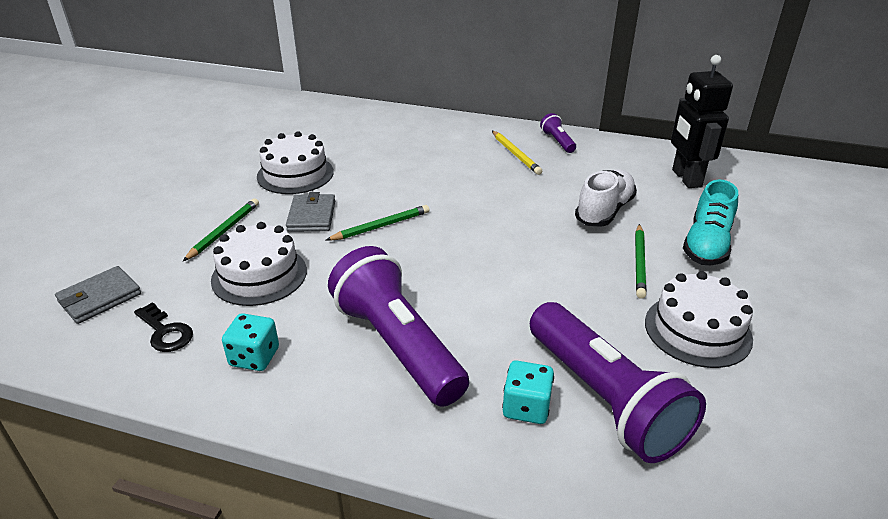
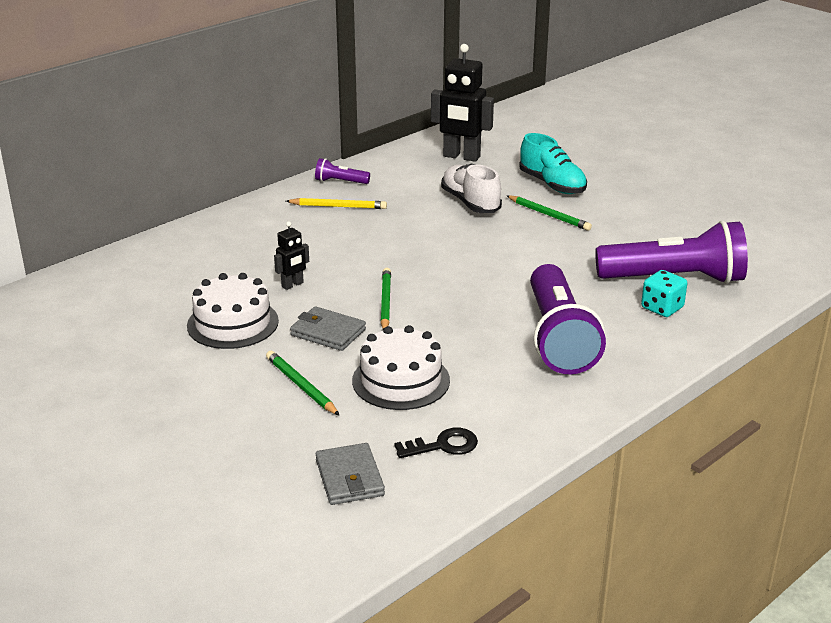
camera: 60 degrees left, 5 degrees down
turquoise dice [222,313,279,371] -> none
purple flashlight [328,246,469,407] -> purple flashlight turned 90 degrees counterclockwise [530,264,606,374]
white cake [645,271,753,368] -> none
none -> black robot [274,221,309,290]

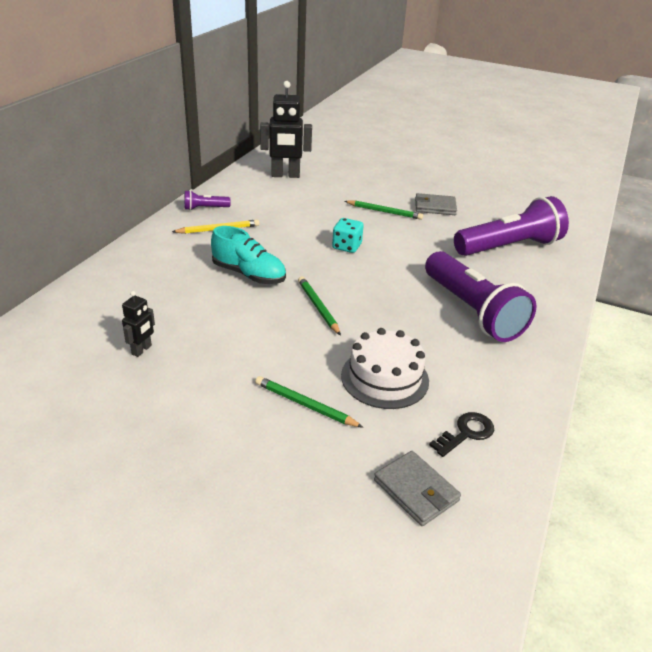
camera: 25 degrees left, 5 degrees up
white cake [187,273,279,349] -> none
black robot [274,221,309,290] -> black robot moved to [122,291,155,357]
grey wallet [290,306,366,351] -> grey wallet moved to [415,193,457,215]
white shoe [441,164,502,213] -> none
turquoise shoe [519,133,587,194] -> turquoise shoe moved to [211,226,286,284]
turquoise dice [641,270,688,317] -> turquoise dice moved to [332,218,364,253]

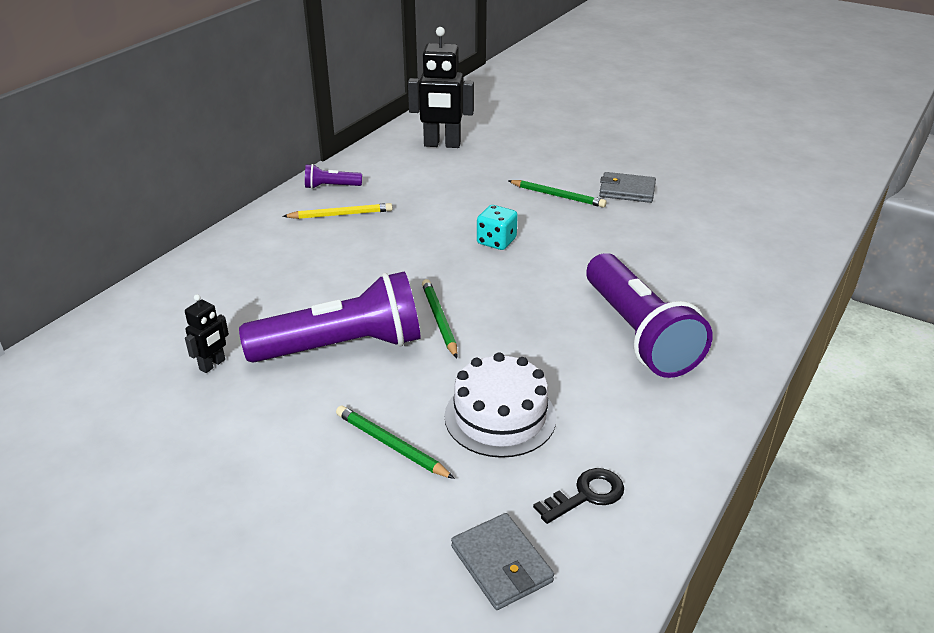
camera: 10 degrees right, 0 degrees up
turquoise shoe [211,226,286,284] -> none
purple flashlight [454,196,569,256] -> purple flashlight moved to [239,271,421,363]

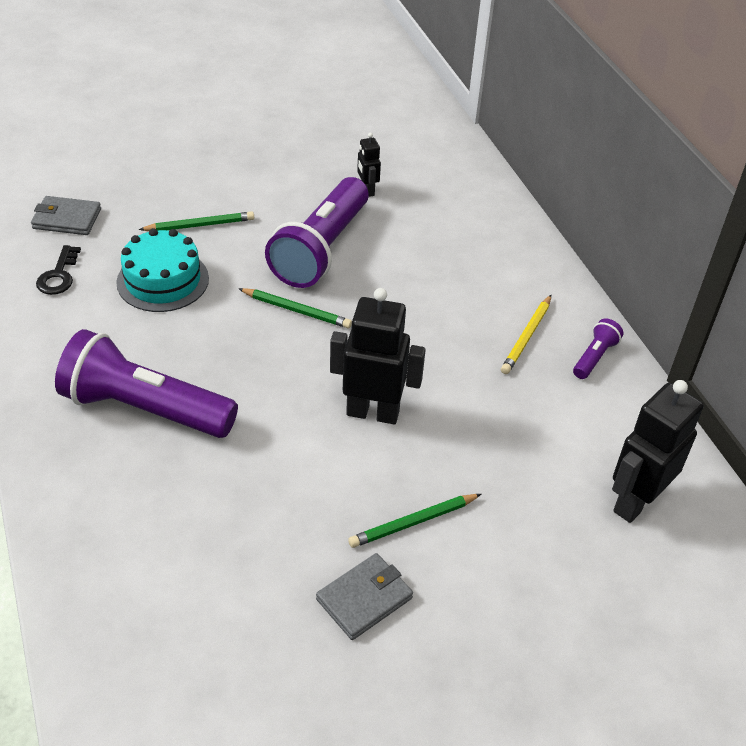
camera: 125 degrees right, 10 degrees up
white cake [444,352,556,458] -> turquoise cake [116,228,209,312]
turquoise dice [477,205,518,250] -> black robot [330,288,426,424]

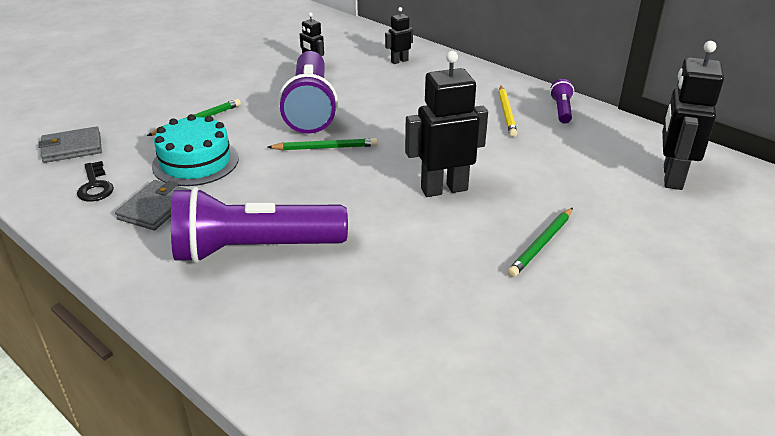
camera: 25 degrees left, 10 degrees down
grey wallet [316,553,413,640] -> grey wallet moved to [115,180,190,230]
none -> black robot [385,7,413,64]

